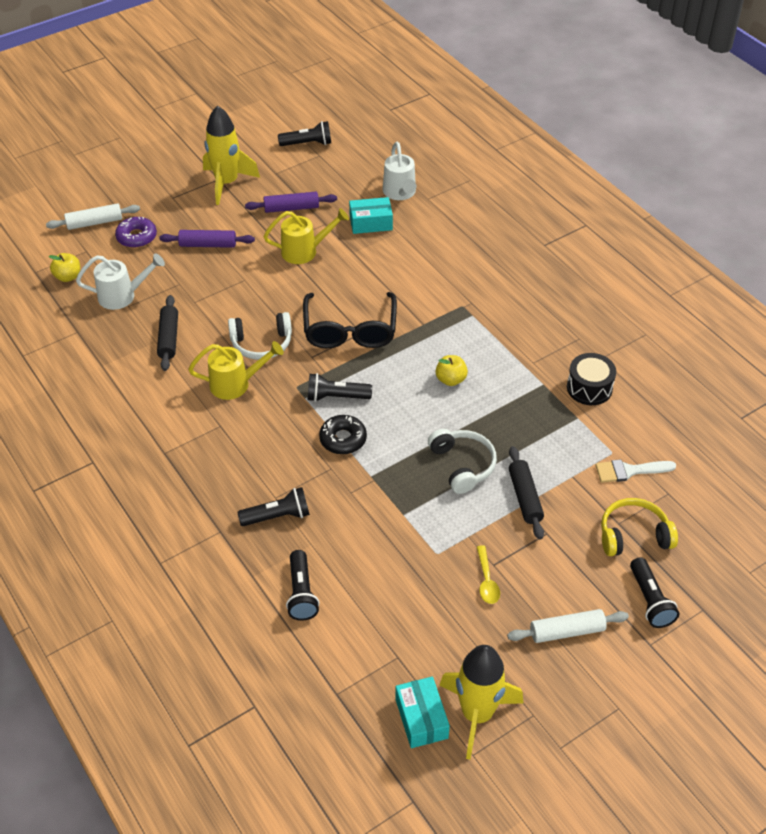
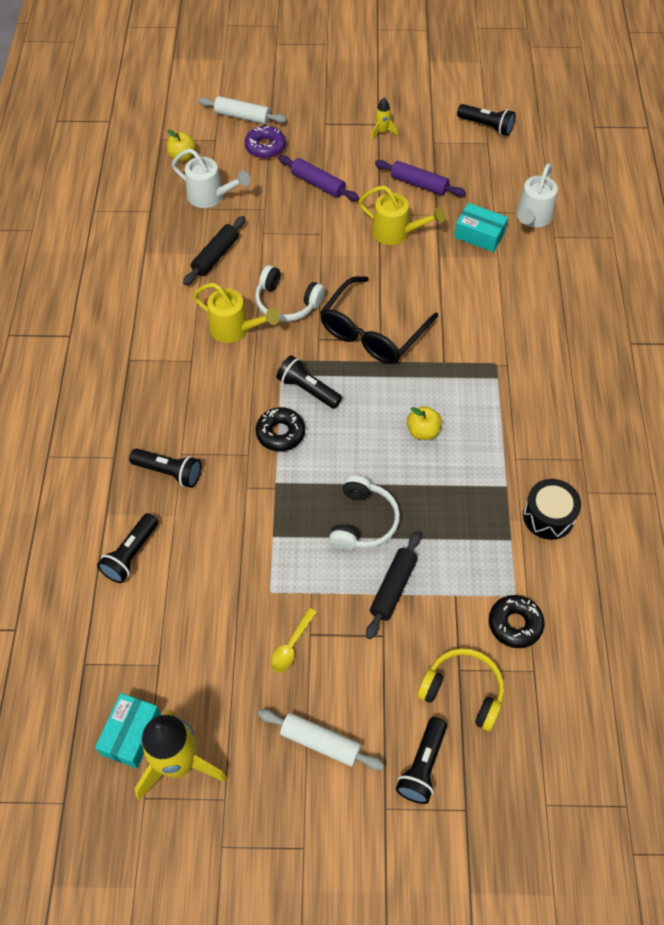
camera: 35 degrees right, 10 degrees up
yellow rocket [203,105,260,205] -> yellow rocket [371,98,397,140], size x0.44
white brush [595,459,676,483] -> black donut [489,595,545,648]

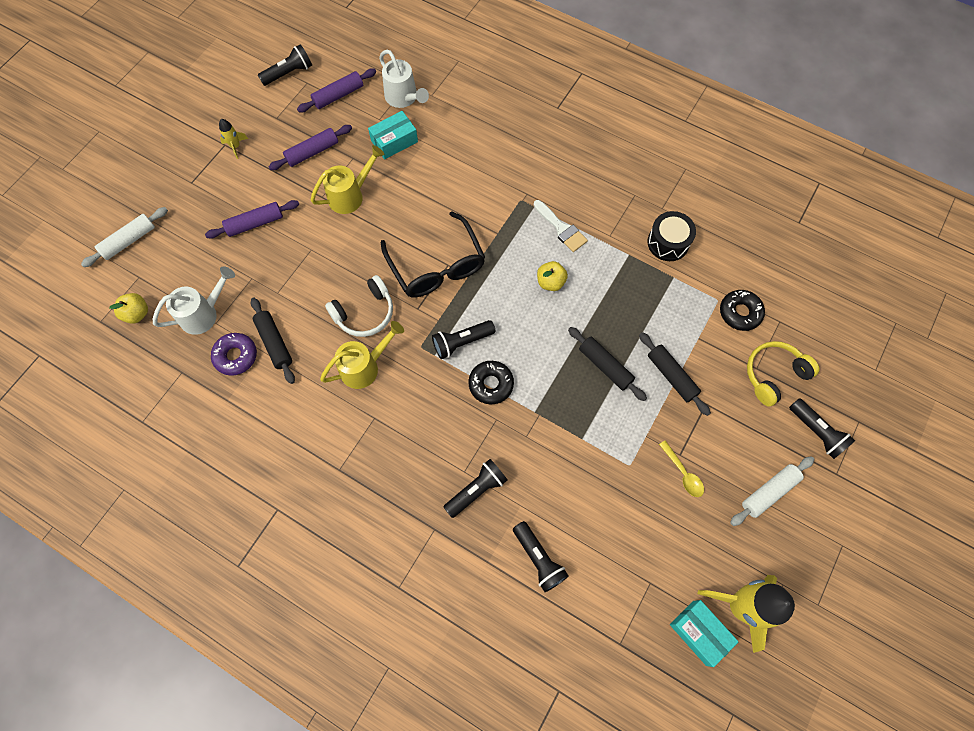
camera: 60 degrees left, 10 degrees up
purple donut [245,126,286,159] -> purple donut moved to [211,333,257,376]
white headphones [329,475,400,550] -> black rolling pin [568,327,647,401]
none -> purple rolling pin [297,68,376,112]
none -> white brush [534,200,588,252]

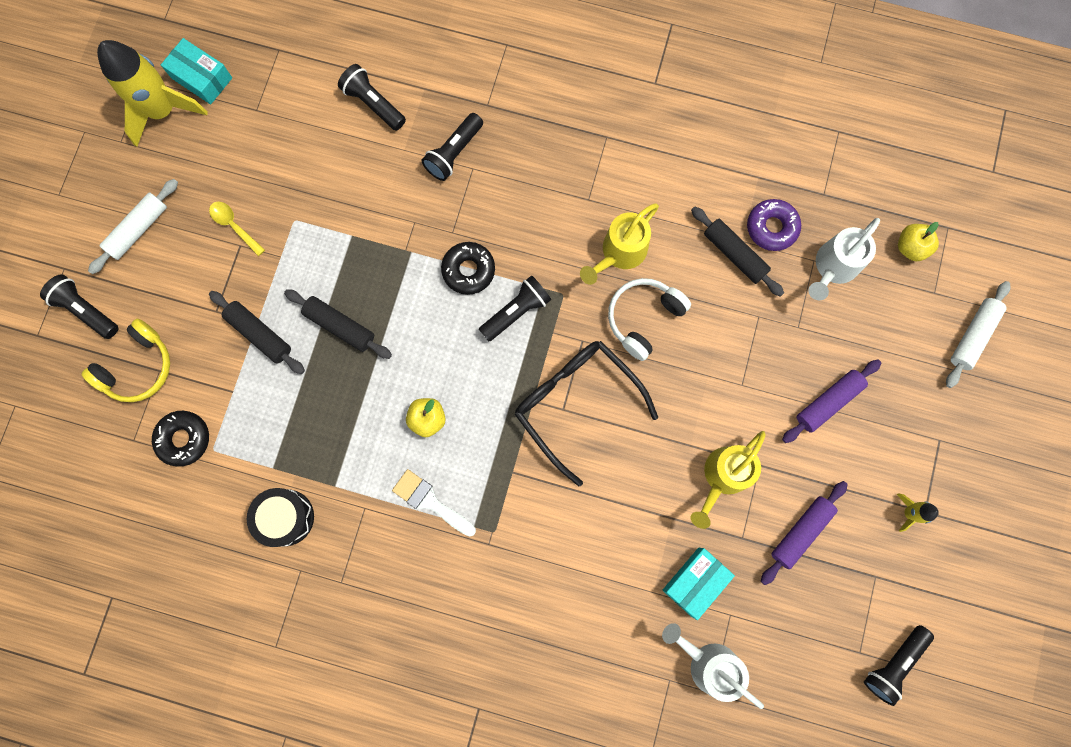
camera: 165 degrees right, 10 degrees up
purple rolling pin [297,68,376,112] -> none

